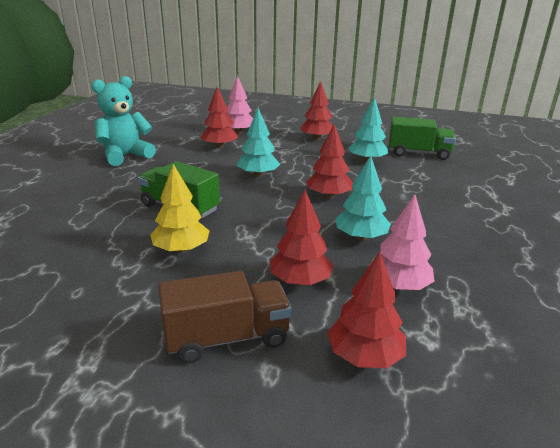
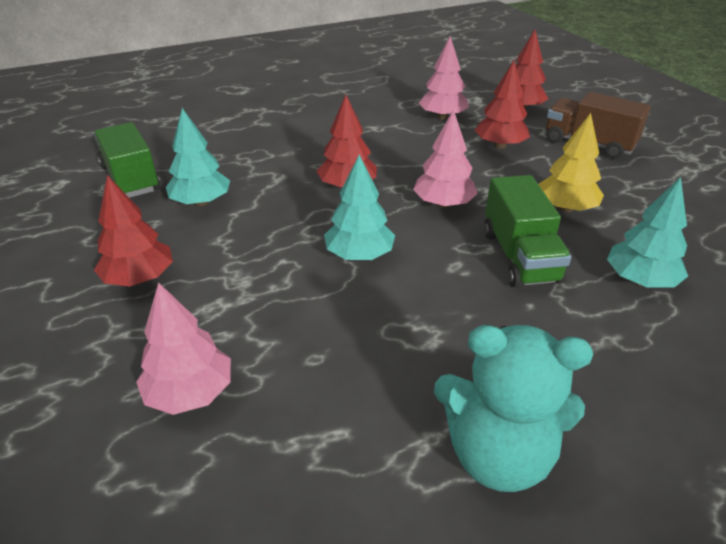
camera: 130 degrees left, 10 degrees up
red tree [200,87,238,148] -> none
turquoise tree [335,155,391,241] -> turquoise tree moved to [607,177,688,288]
none -> pink tree [413,109,478,208]

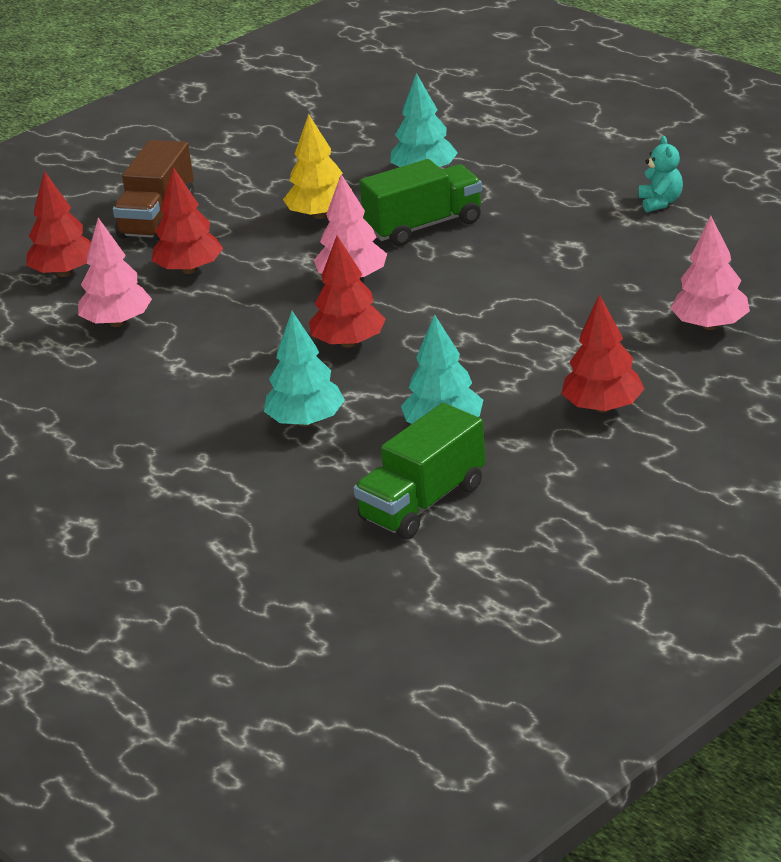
camera: 105 degrees left, 5 degrees down
turquoise tree [324,155,395,260] -> turquoise tree moved to [264,311,345,427]
turquoise teddy bear [434,325,593,492] -> turquoise teddy bear [639,136,683,212], size x0.50

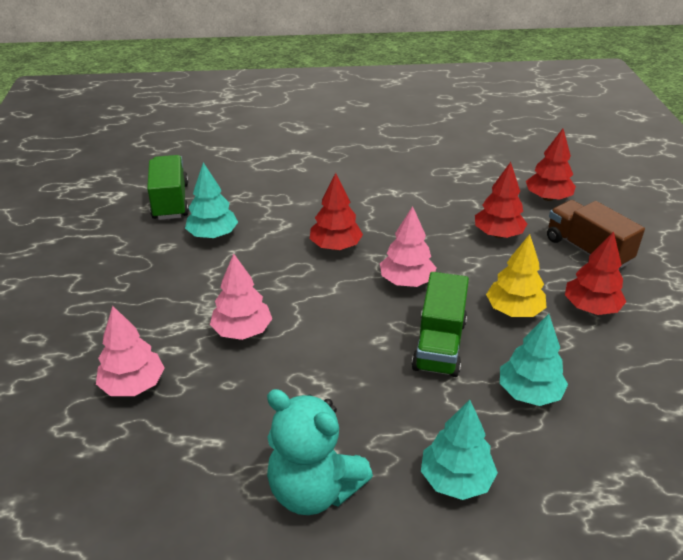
camera: 125 degrees right, 5 degrees up
pink tree [78,218,152,327] -> pink tree moved to [210,254,272,340]
turquoise tree [264,311,345,427] -> turquoise tree moved to [421,400,498,500]
red tree [561,294,644,413] -> red tree moved to [565,231,626,315]
turquoise teddy bear [639,136,683,212] -> turquoise teddy bear [267,389,373,515], size x2.01

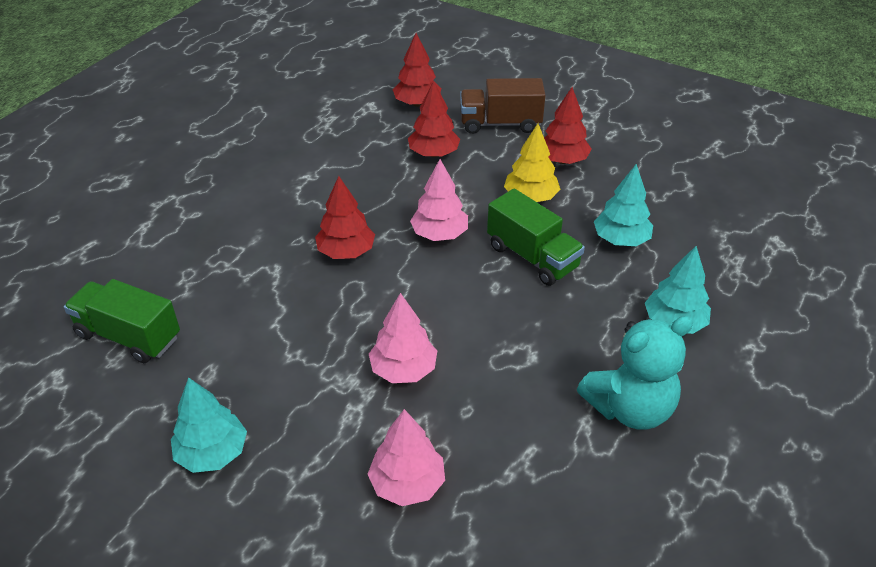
camera: 55 degrees left, 5 degrees up
turquoise tree [185,162,238,239] -> turquoise tree moved to [171,377,247,473]

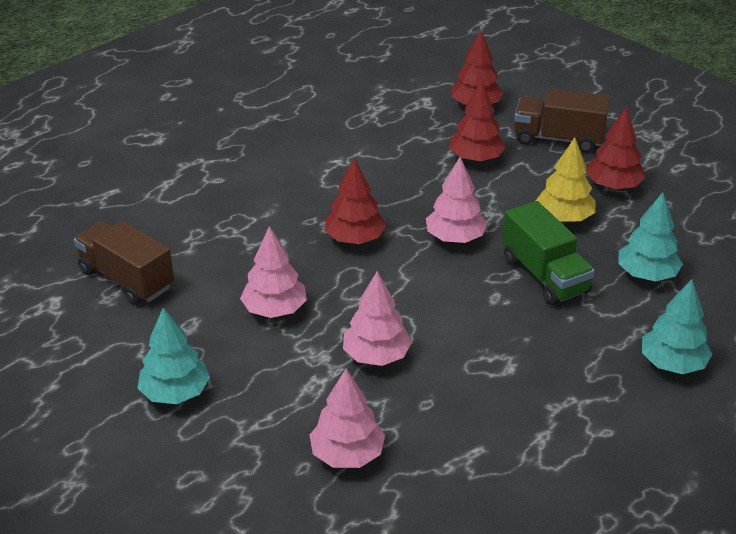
camera: 15 degrees right, 5 degrees down
green truck [64,279,180,363] -> brown truck [74,221,174,305]
turquoise teddy bear [577,316,693,430] -> none
none -> pink tree [240,226,307,318]

